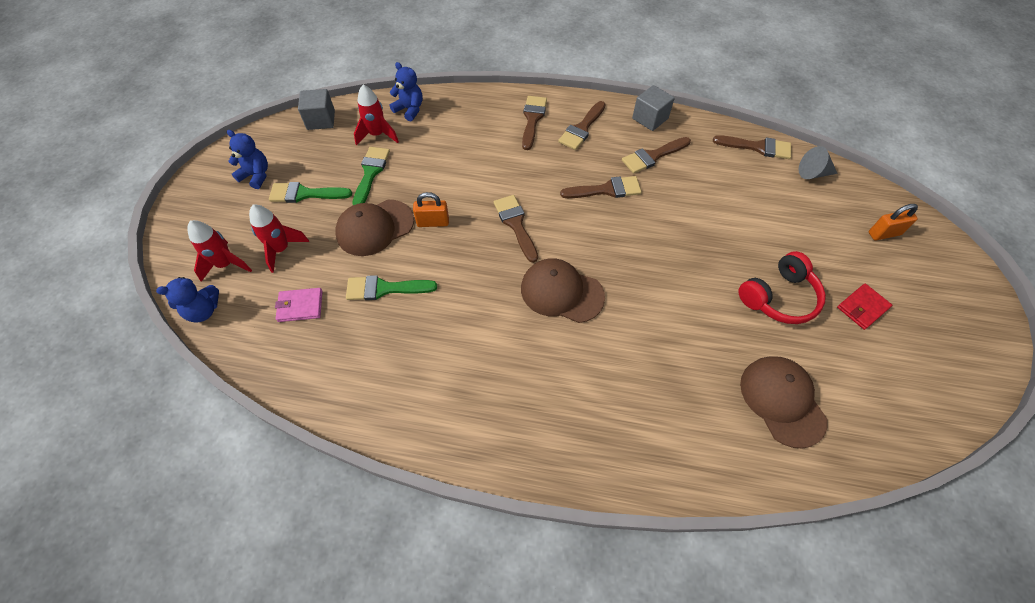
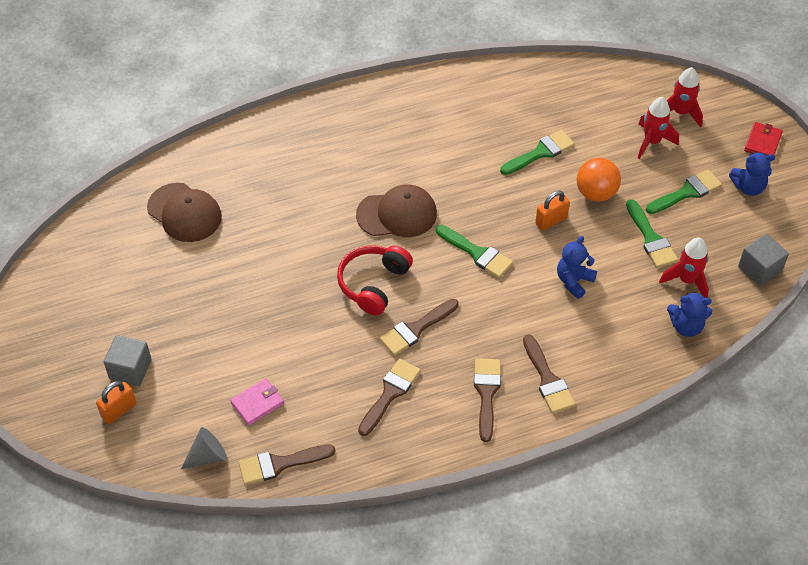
camera: 150 degrees right, 5 degrees down
blue teddy bear [156,277,219,322] -> blue teddy bear moved to [557,236,597,299]
pink wallet [275,288,323,322] -> pink wallet moved to [230,378,284,426]
brown cap [335,200,414,256] -> orange ball [577,157,621,202]
brown brush [494,195,538,263] -> green brush [436,225,513,278]
grey cube [632,85,675,131] -> grey cube moved to [104,335,152,386]
red headphones [738,251,826,324] -> red headphones moved to [337,245,413,316]
red wallet [837,284,892,330] -> red wallet moved to [744,122,783,156]

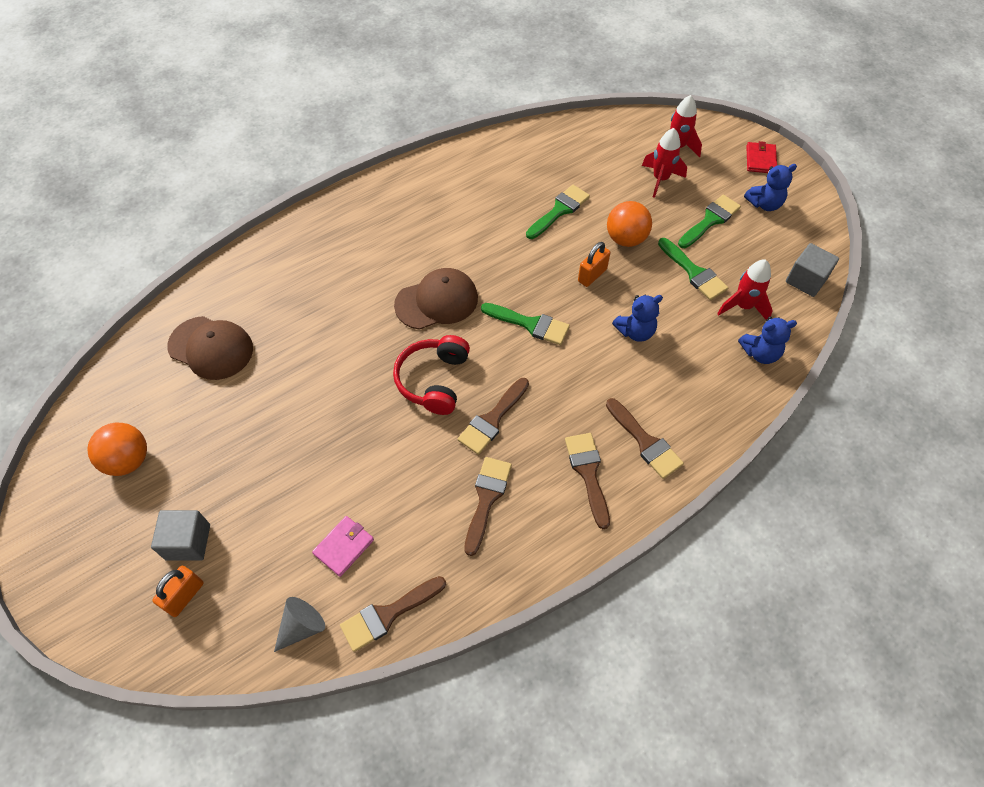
camera: 15 degrees left, 5 degrees up
blue teddy bear [557,236,597,299] -> blue teddy bear turned 135 degrees counterclockwise [612,295,663,342]
none -> orange ball [88,423,147,476]

